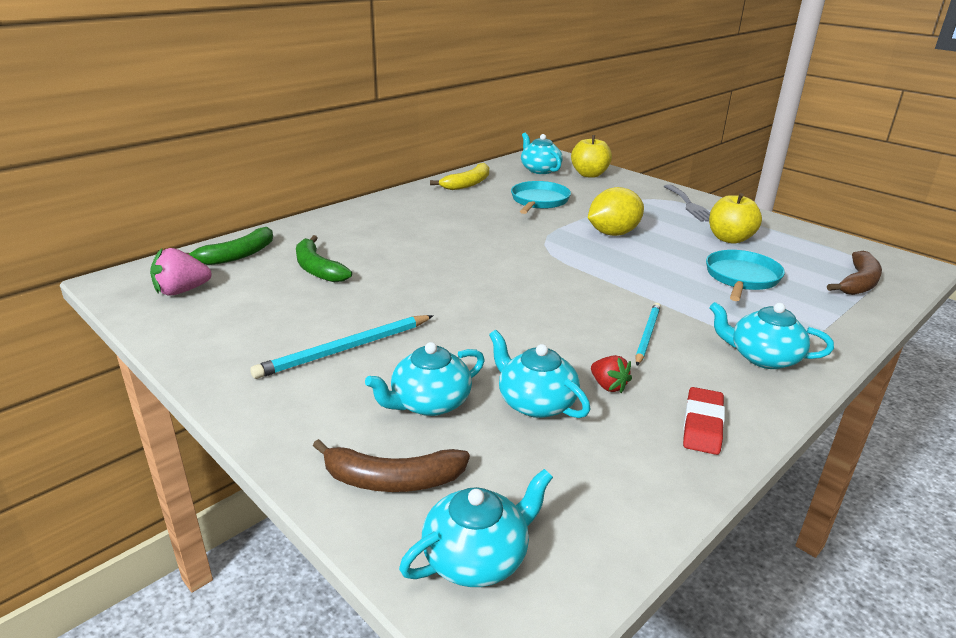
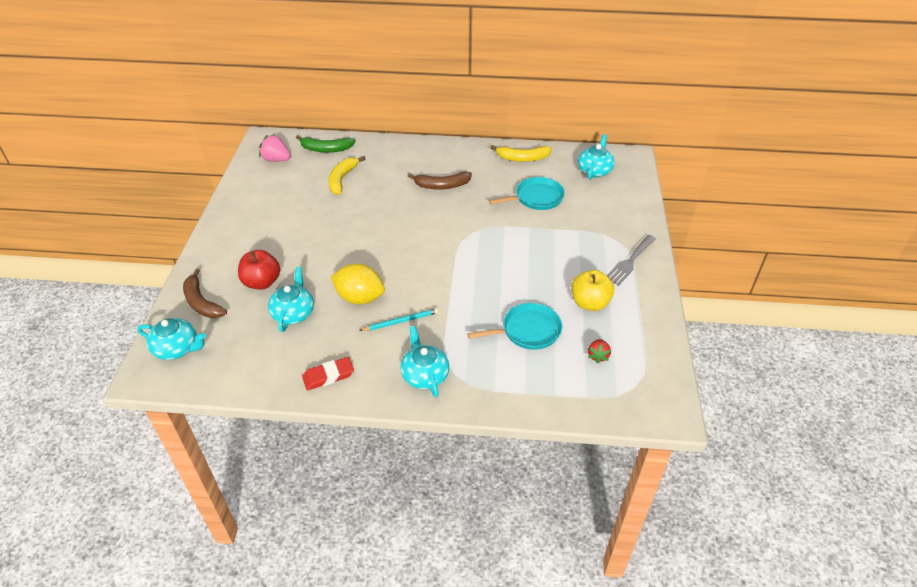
camera: 50 degrees right, 15 degrees up
turquoise pencil [250,315,434,379] -> none
green banana [296,235,352,283] -> yellow banana [329,156,365,195]
turquoise teapot [365,342,485,416] -> red apple [238,250,280,290]
yellow apple [571,135,612,178] -> none
yellow lemon [588,187,644,236] -> yellow lemon moved to [331,264,385,304]
red strawberry [591,355,632,393] -> red strawberry moved to [588,339,611,364]
brown banana [827,251,882,295] -> brown banana moved to [408,172,472,190]

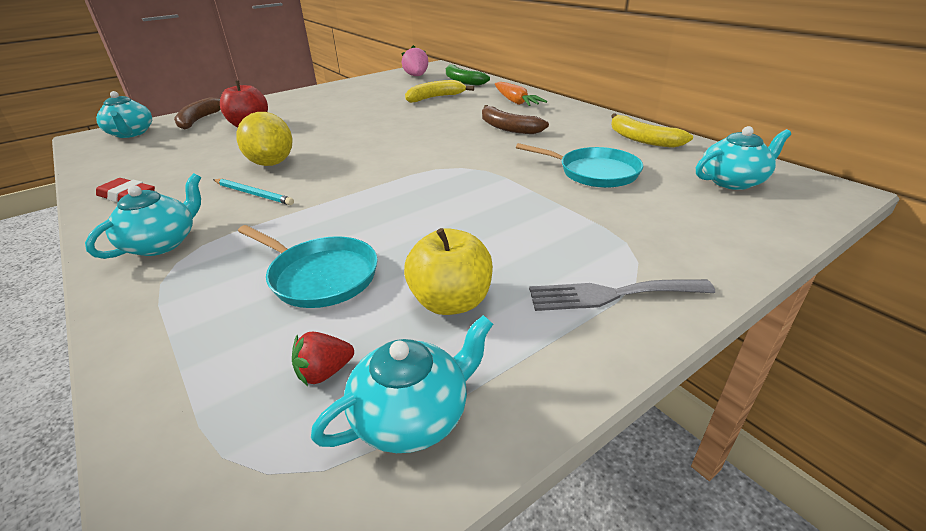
camera: 50 degrees right, 10 degrees down
turquoise teapot [268,267,314,332] -> turquoise teapot moved to [311,315,493,453]
none -> orange carrot [495,82,547,106]

